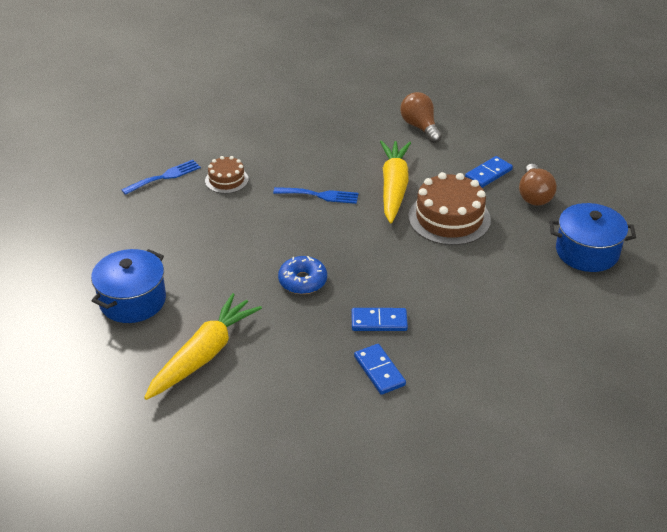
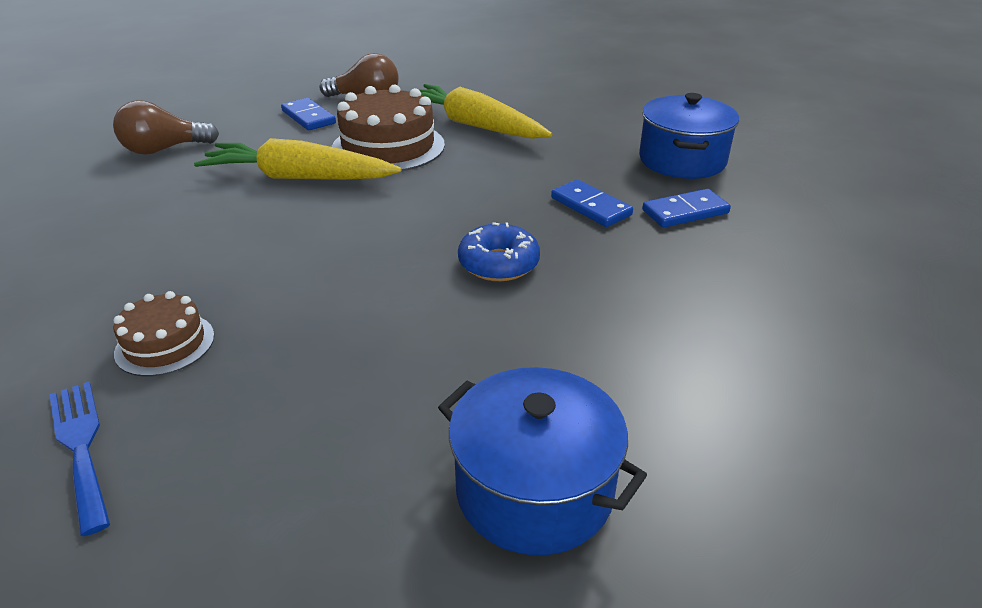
camera: 85 degrees left, 5 degrees down
yellow carrot [144,293,262,400] -> yellow carrot moved to [419,84,552,139]
blue fork [273,187,358,204] -> none
blue domino [352,308,408,331] -> blue domino turned 45 degrees counterclockwise [551,179,633,227]
blue pot [549,203,636,272] -> blue pot moved to [639,93,739,179]

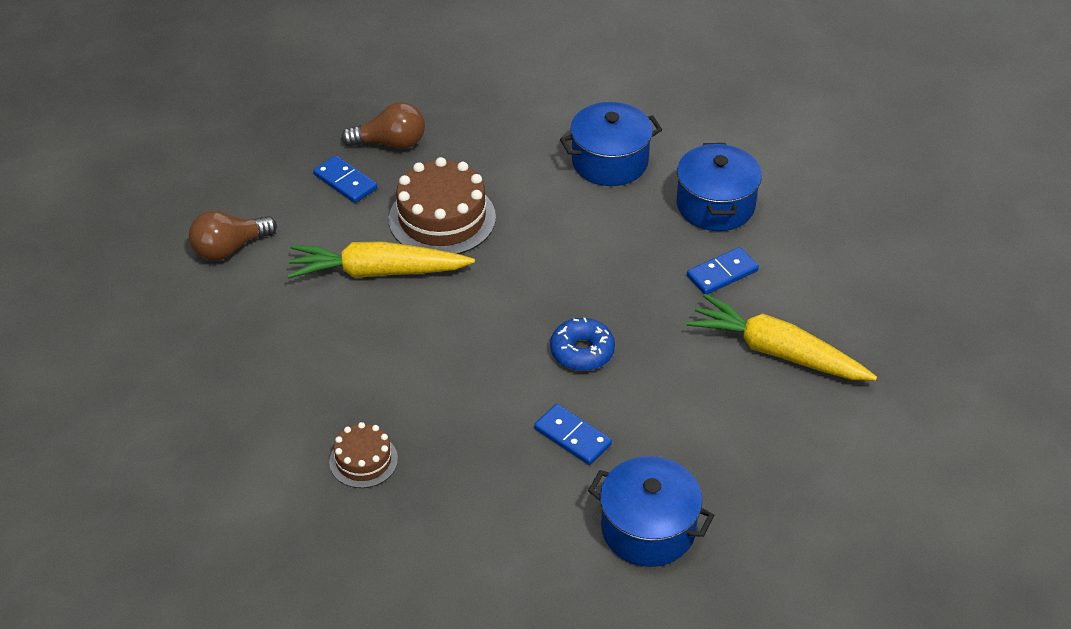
camera: 10 degrees left, 10 degrees up
blue fork [49,382,110,536] -> none
yellow carrot [419,84,552,139] -> yellow carrot moved to [687,294,877,381]
blue domino [551,179,633,227] -> blue domino moved to [534,404,612,465]
none -> blue pot [560,102,662,186]

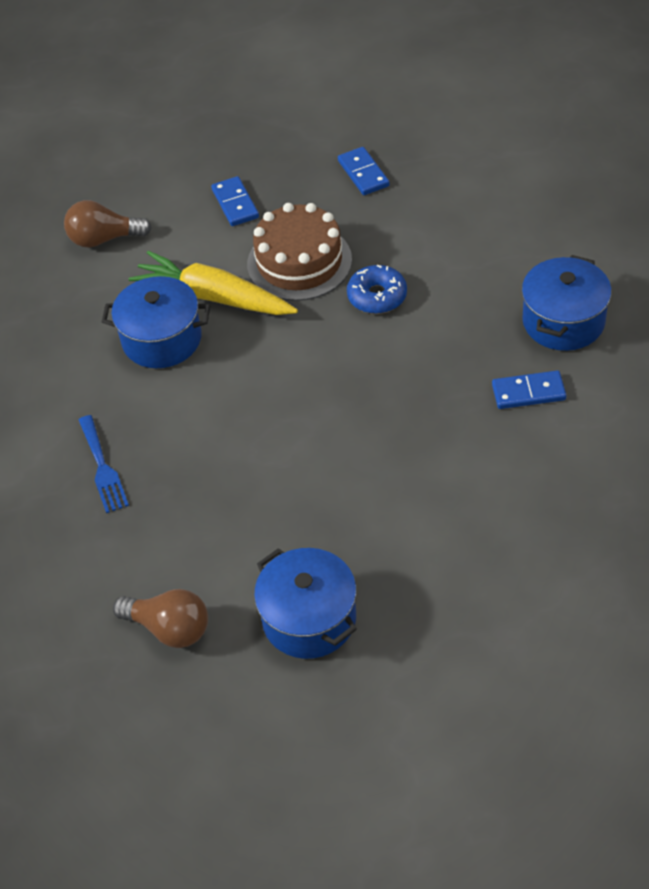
camera: 30 degrees right, 5 degrees up
brown cake [329,422,398,488] -> blue fork [79,415,129,513]
brown light bulb [341,102,425,149] -> brown light bulb moved to [113,589,208,648]
blue domino [534,404,612,465] -> blue domino moved to [338,147,390,195]
blue donut [550,318,615,371] -> blue donut moved to [347,265,407,314]
blue pot [560,102,662,186] -> blue pot moved to [102,276,210,368]
yellow carrot [687,294,877,381] -> none

